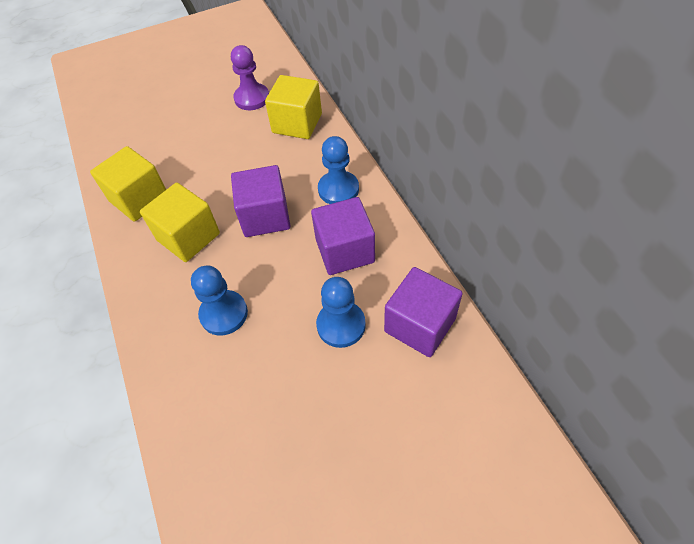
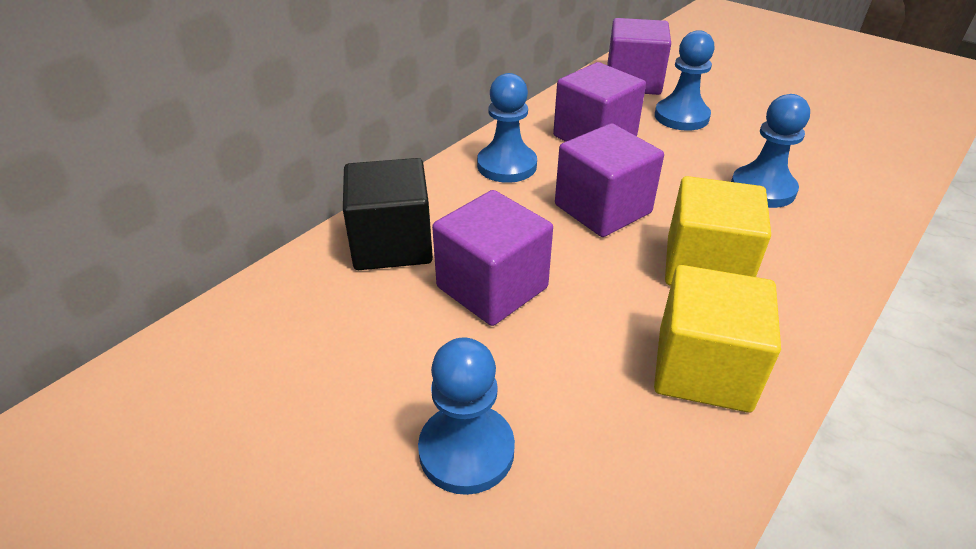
camera: 120 degrees left, 15 degrees down
purple pawn [231,45,269,110] -> none
yellow cube [265,75,322,139] -> black cube [343,158,433,270]
none -> blue pawn [418,337,515,495]
none -> purple cube [432,190,553,326]

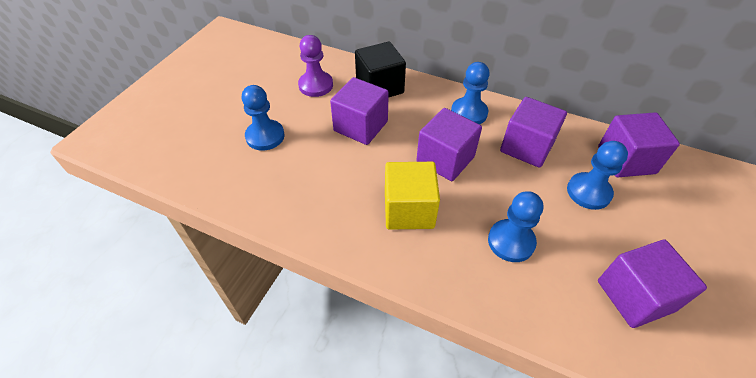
camera: 75 degrees right, 10 degrees up
yellow cube [654,265,781,413] -> none
none -> purple pawn [298,35,333,97]
none -> purple cube [598,239,707,328]

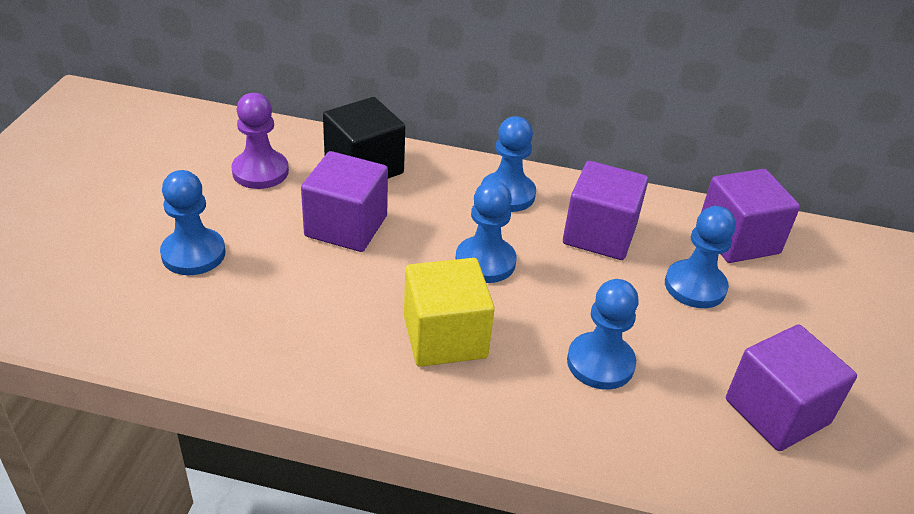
camera: 15 degrees left, 10 degrees down
purple cube [416,108,482,181] -> blue pawn [455,180,516,283]

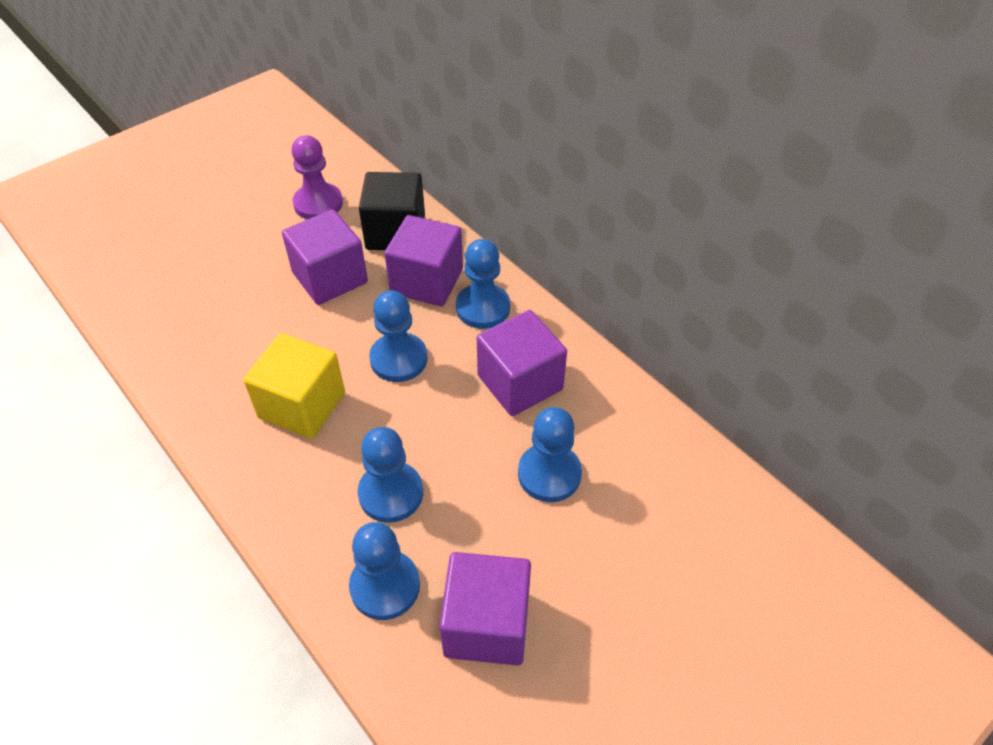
camera: 40 degrees right, 10 degrees up
blue pawn [160,170,225,275] -> blue pawn moved to [349,522,420,620]
purple cube [701,169,800,263] -> purple cube moved to [384,215,463,306]

